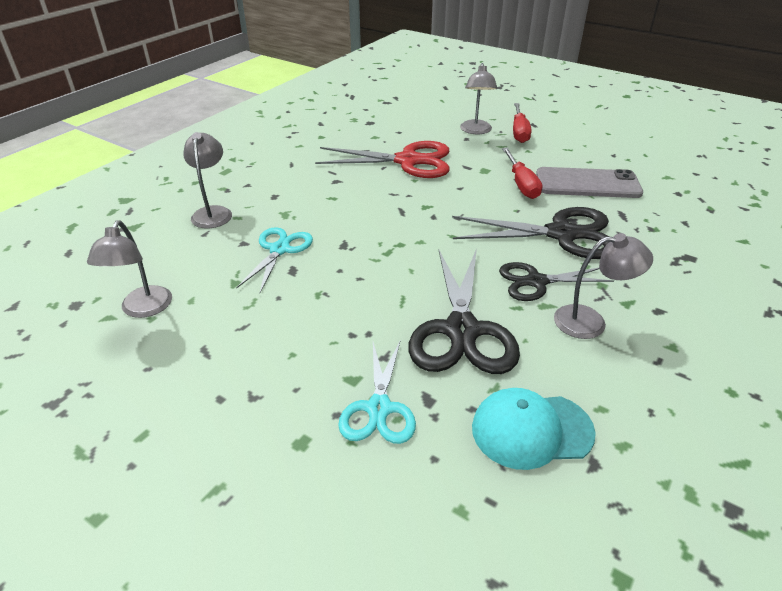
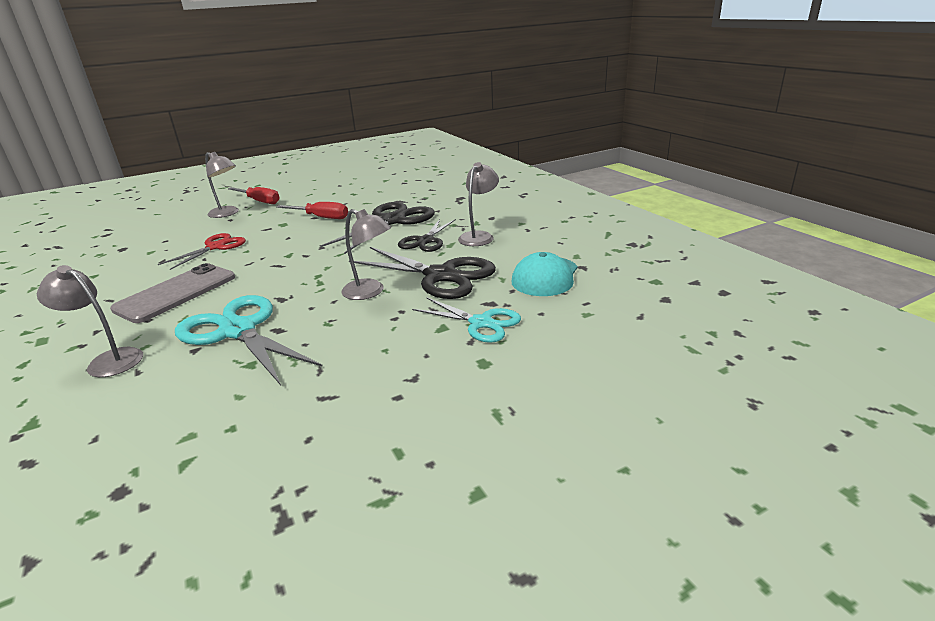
camera: 60 degrees left, 10 degrees down
grey lamp [87,220,172,318] -> grey lamp moved to [341,209,391,300]
turquoise scissors [236,227,313,293] -> turquoise scissors [175,295,323,385], size x1.62
red scissors [315,141,450,178] -> red scissors [158,233,246,270], size x0.62
grey phone [536,167,643,198] -> grey phone moved to [110,263,235,323]

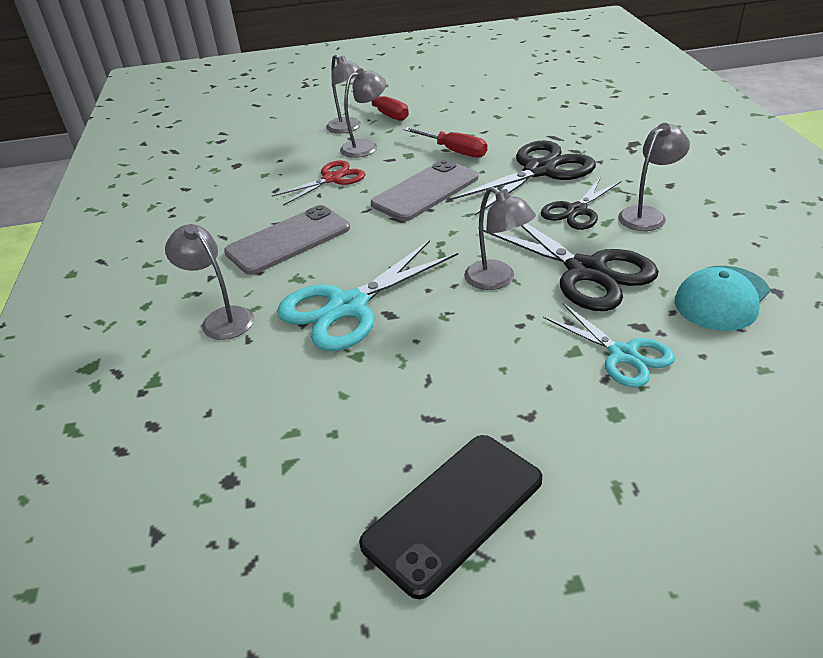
camera: 20 degrees right, 10 degrees up
turquoise scissors [175,295,323,385] -> turquoise scissors turned 105 degrees counterclockwise [277,240,458,351]
none -> grey lamp [340,68,386,158]
none -> black phone [359,435,542,599]
none -> grey phone [371,159,478,221]

